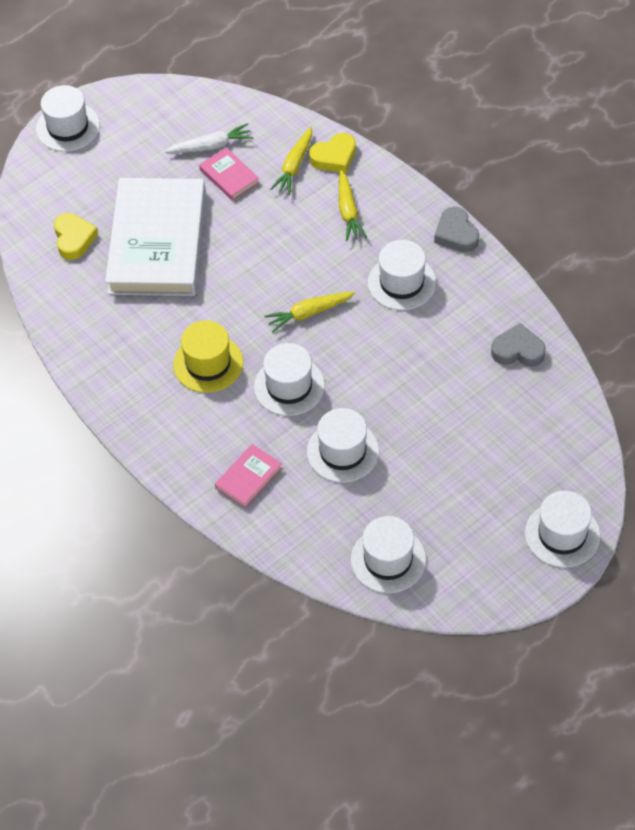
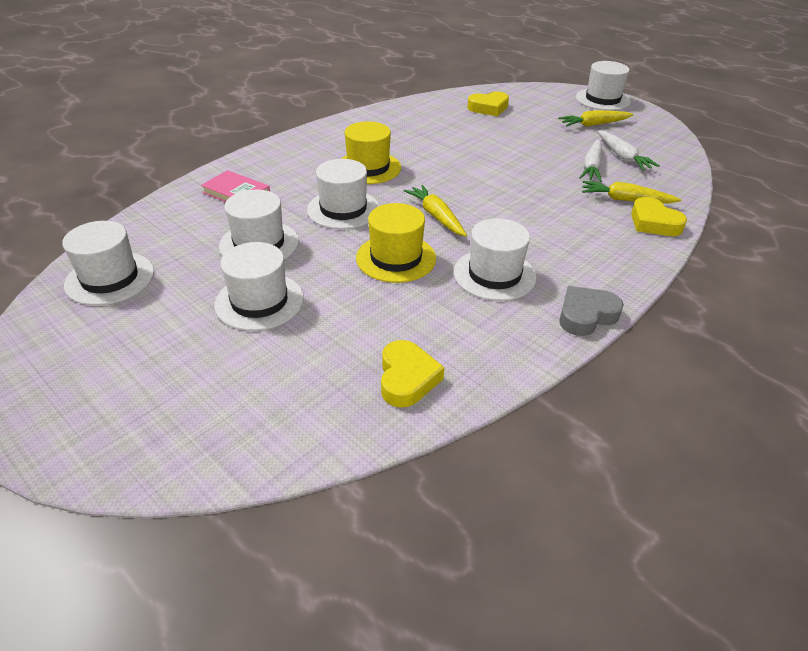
camera: 80 degrees right, 15 degrees down
white book [105,178,206,296] -> none
pink book [199,147,259,201] -> white carrot [579,139,602,182]
yellow carrot [339,169,367,241] -> yellow carrot moved to [558,110,634,127]
grey heart [491,323,546,367] -> yellow heart [381,340,445,408]
white hat [525,491,600,568] -> white hat moved to [214,242,304,331]
none -> yellow hat [356,203,436,283]

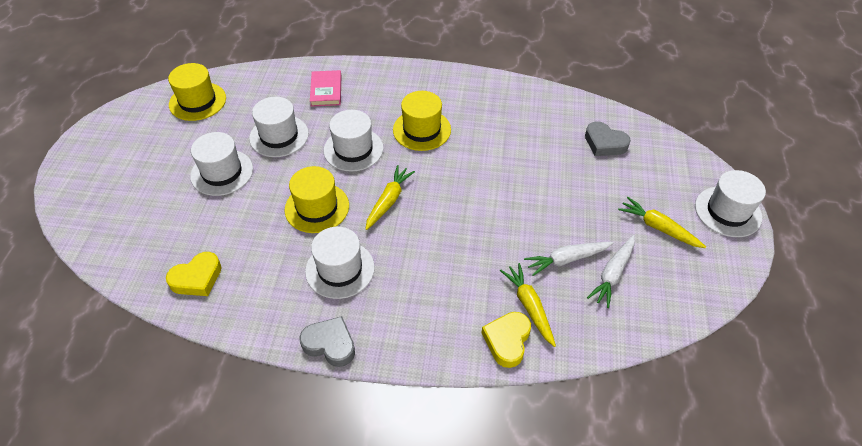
camera: 55 degrees right, 10 degrees up
white hat [62,221,154,305] -> yellow hat [168,63,226,121]
yellow heart [467,91,509,116] -> grey heart [585,122,631,156]

